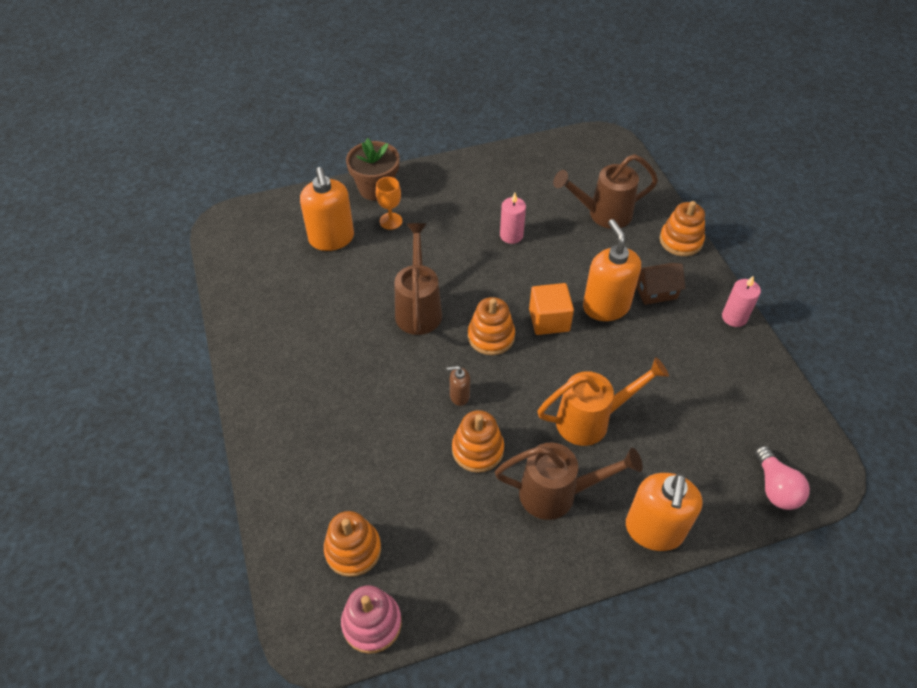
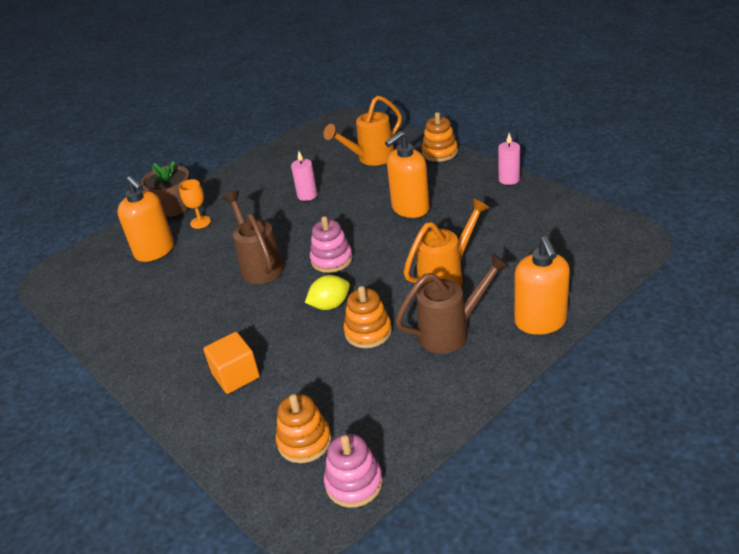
camera: 20 degrees left, 15 degrees down
brown soap dispenser [447,366,470,406] -> yellow lemon [305,275,350,310]
orange stacking toy [468,297,515,355] -> pink stacking toy [310,216,353,273]
orange cube [529,283,574,335] -> orange cube moved to [203,332,260,394]
brown watering can [553,154,658,229] -> orange watering can [324,95,402,166]
orange soap dispenser [583,219,641,321] -> orange soap dispenser turned 90 degrees counterclockwise [385,131,430,218]
brown house [636,263,685,305] -> none
pink light bulb [755,446,810,510] -> none

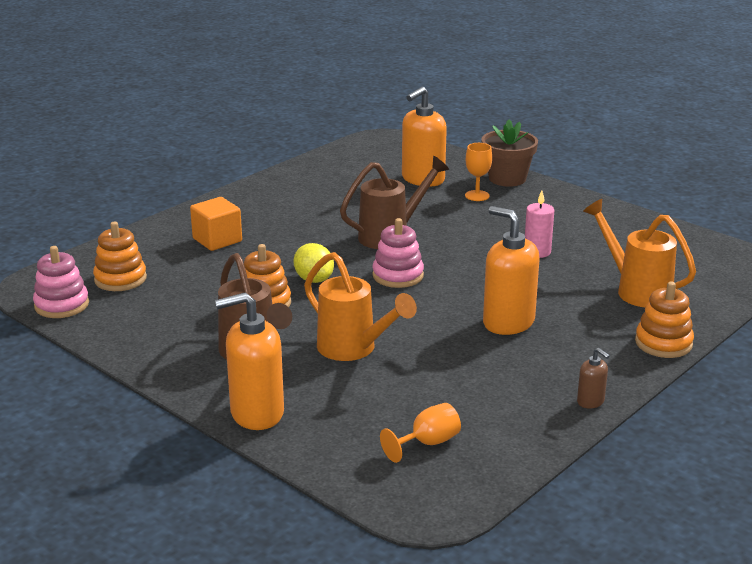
camera: 80 degrees right, 10 degrees down
pink candle [498,133,520,185] -> brown soap dispenser [577,348,610,409]
none -> orange goblet [380,403,461,463]

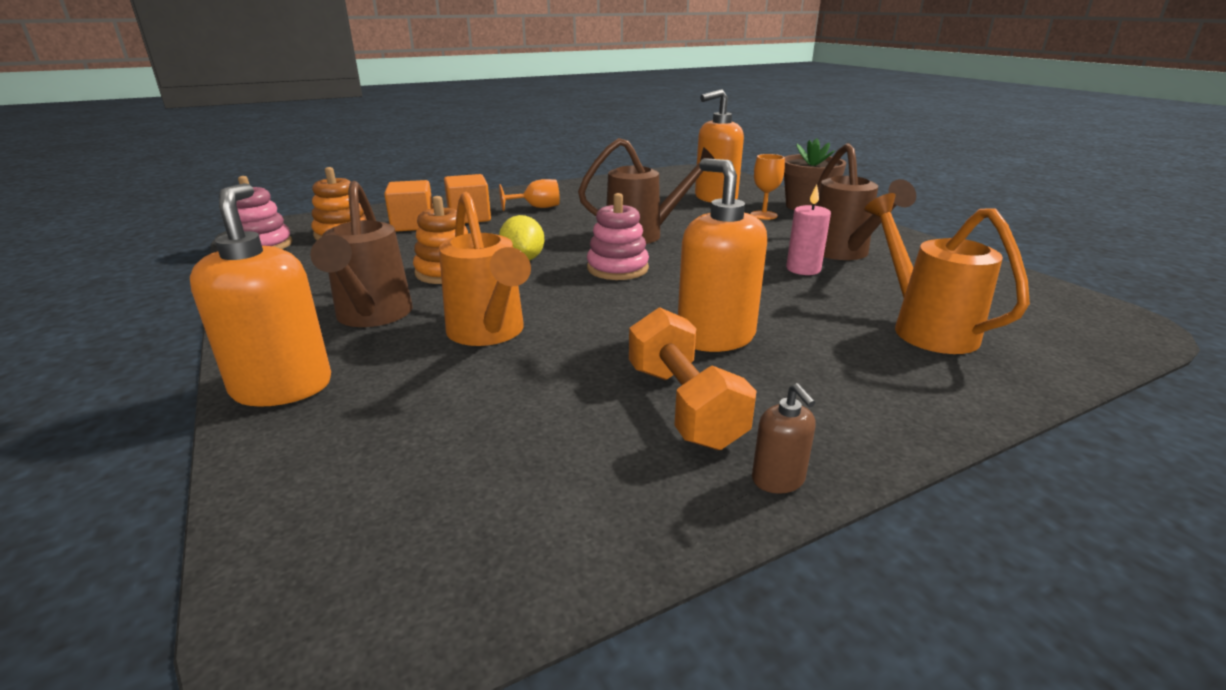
camera: 20 degrees right, 0 degrees up
orange soap dispenser [215,292,284,430] -> orange soap dispenser turned 75 degrees clockwise [190,183,331,407]
orange goblet [380,403,461,463] -> orange goblet moved to [499,179,560,211]
orange stacking toy [635,282,694,358] -> none
none -> orange cube [384,180,433,232]
none -> orange dumbbell [629,307,757,450]
none -> brown watering can [816,143,916,260]

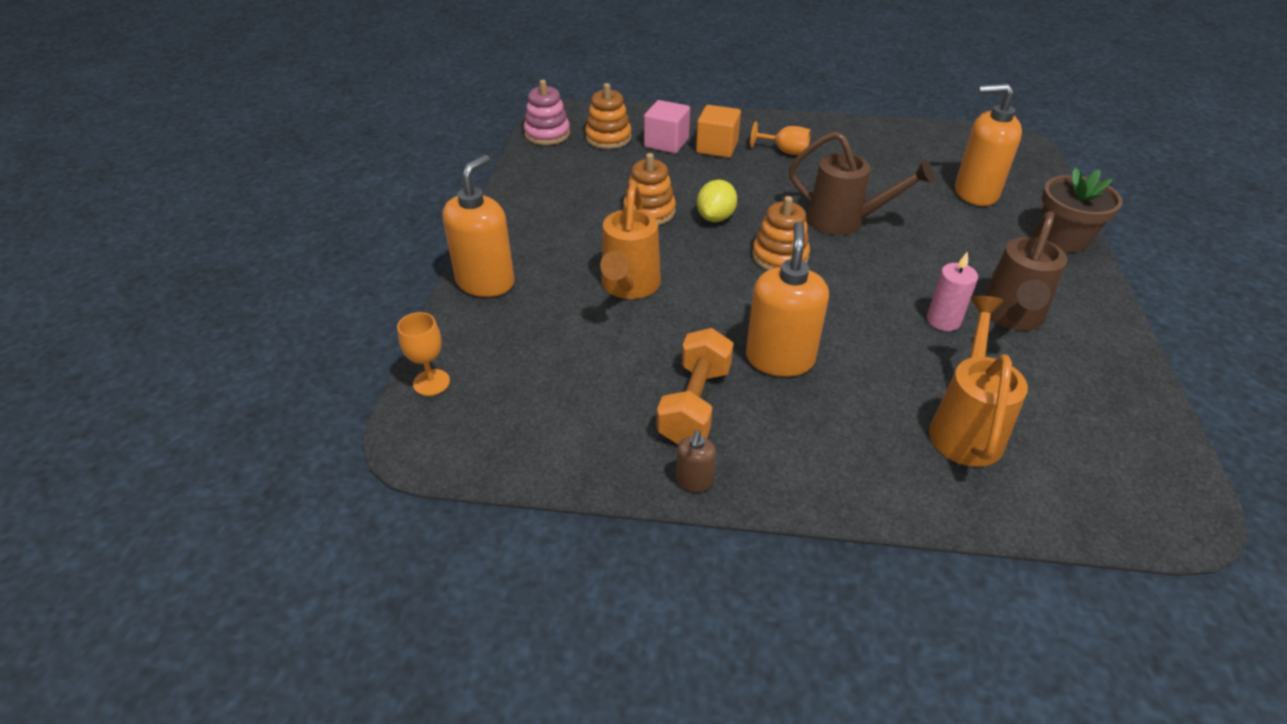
camera: 35 degrees right, 15 degrees up
brown watering can [310,181,412,327] -> none
orange cube [384,180,433,232] -> pink cube [644,100,690,154]
pink stacking toy [587,193,649,280] -> orange stacking toy [752,196,810,270]
orange goblet [750,154,785,220] -> orange goblet moved to [397,312,450,396]

